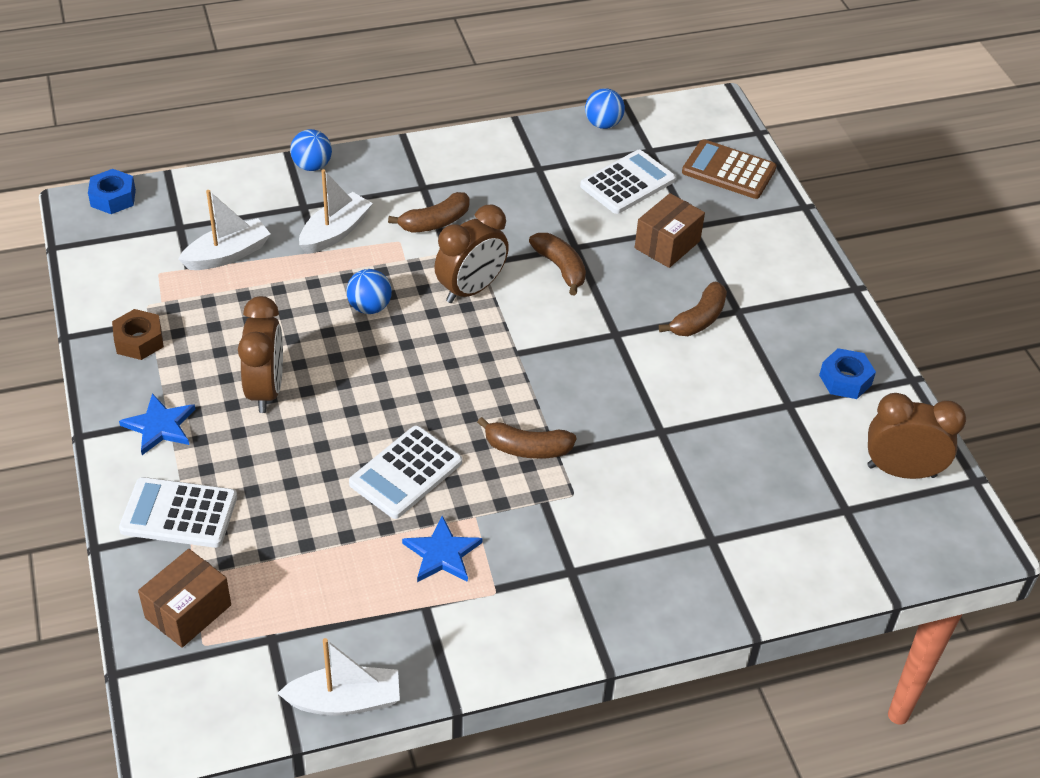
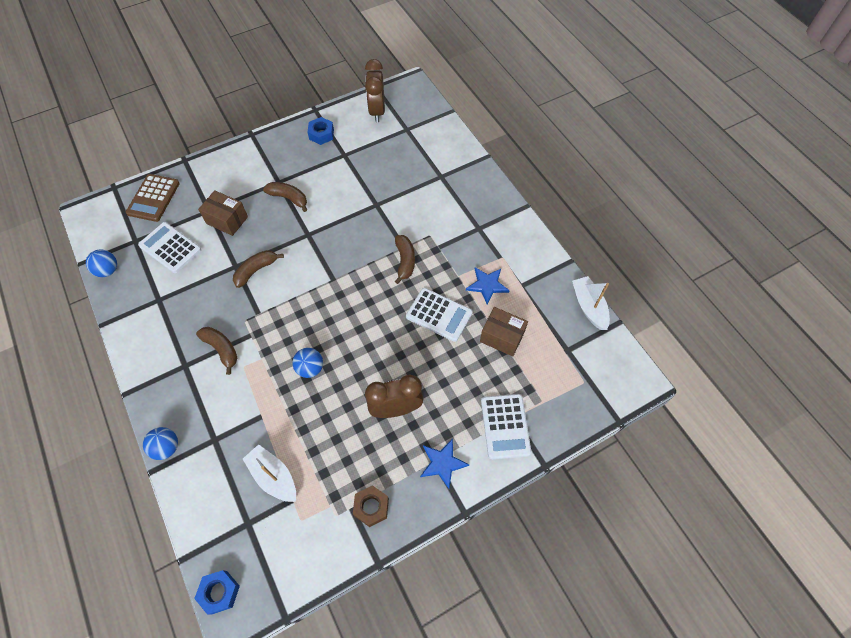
camera: 100 degrees left, 15 degrees up
brown box [138,549,231,648] -> brown box moved to [480,307,528,357]
white boat [299,169,373,254] -> none
brown clock [434,204,509,303] -> none

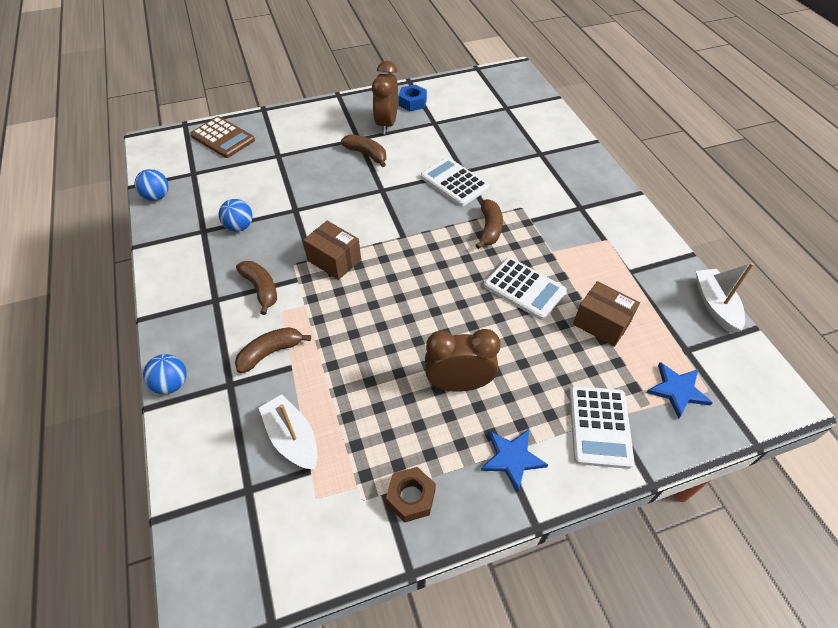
camera: 10 degrees right, 10 degrees down
brown calculator [126,174,180,222] -> brown calculator turned 75 degrees counterclockwise [190,116,255,158]
white calculator [138,222,201,273] -> white calculator moved to [421,157,490,206]
blue nut [194,570,240,614] -> none
brown box [198,190,248,236] -> brown box moved to [303,221,361,280]
brown banana [233,250,284,288] -> brown banana moved to [235,327,311,373]
blue ball [292,348,323,378] -> blue ball moved to [219,199,253,232]
brown clock [365,59,385,122] -> brown clock moved to [372,61,398,134]
blue star [466,267,510,305] -> blue star moved to [646,362,713,419]

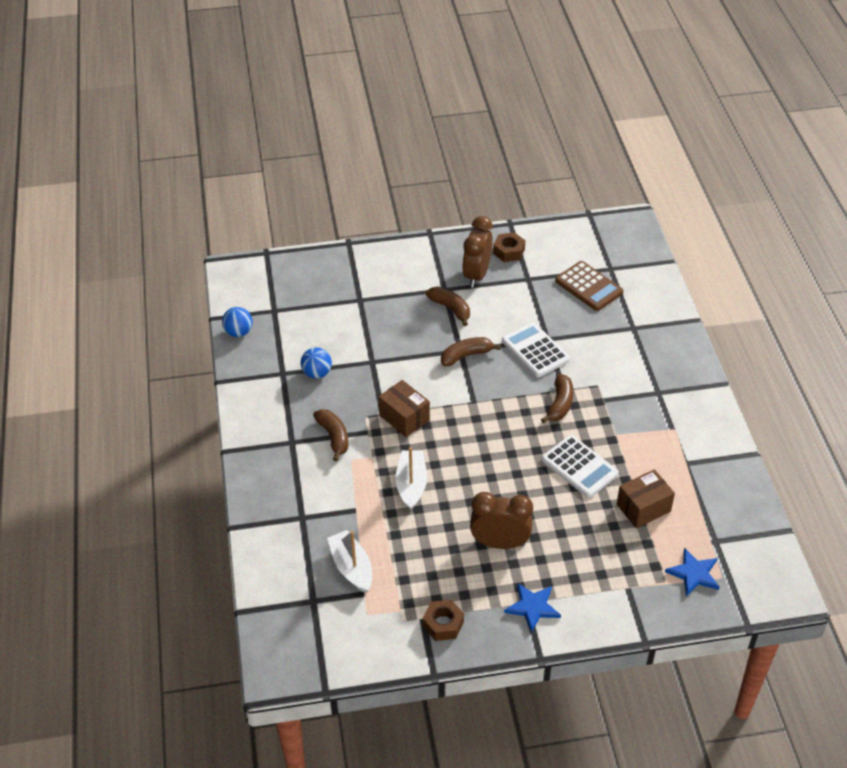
camera: 10 degrees right, 5 degrees down
blue ball [143,354,187,394] -> none
brown calculator [190,116,255,158] -> brown calculator moved to [555,261,623,311]
brown banana [235,327,311,373] -> brown banana moved to [441,337,501,366]
blue nut [398,84,427,111] -> brown nut [493,232,525,262]
white calculator [569,386,634,469] -> none
brown box [573,281,640,347] -> brown box turned 75 degrees counterclockwise [617,469,675,528]
white boat [696,263,754,333] -> white boat moved to [395,447,427,510]

